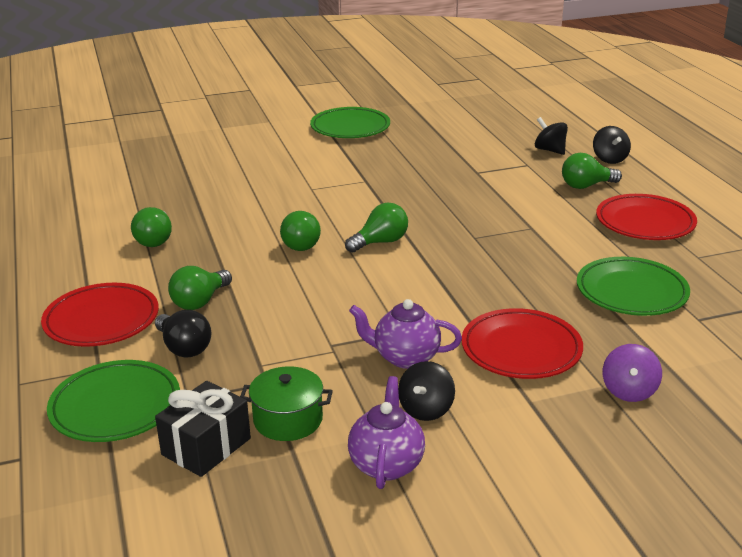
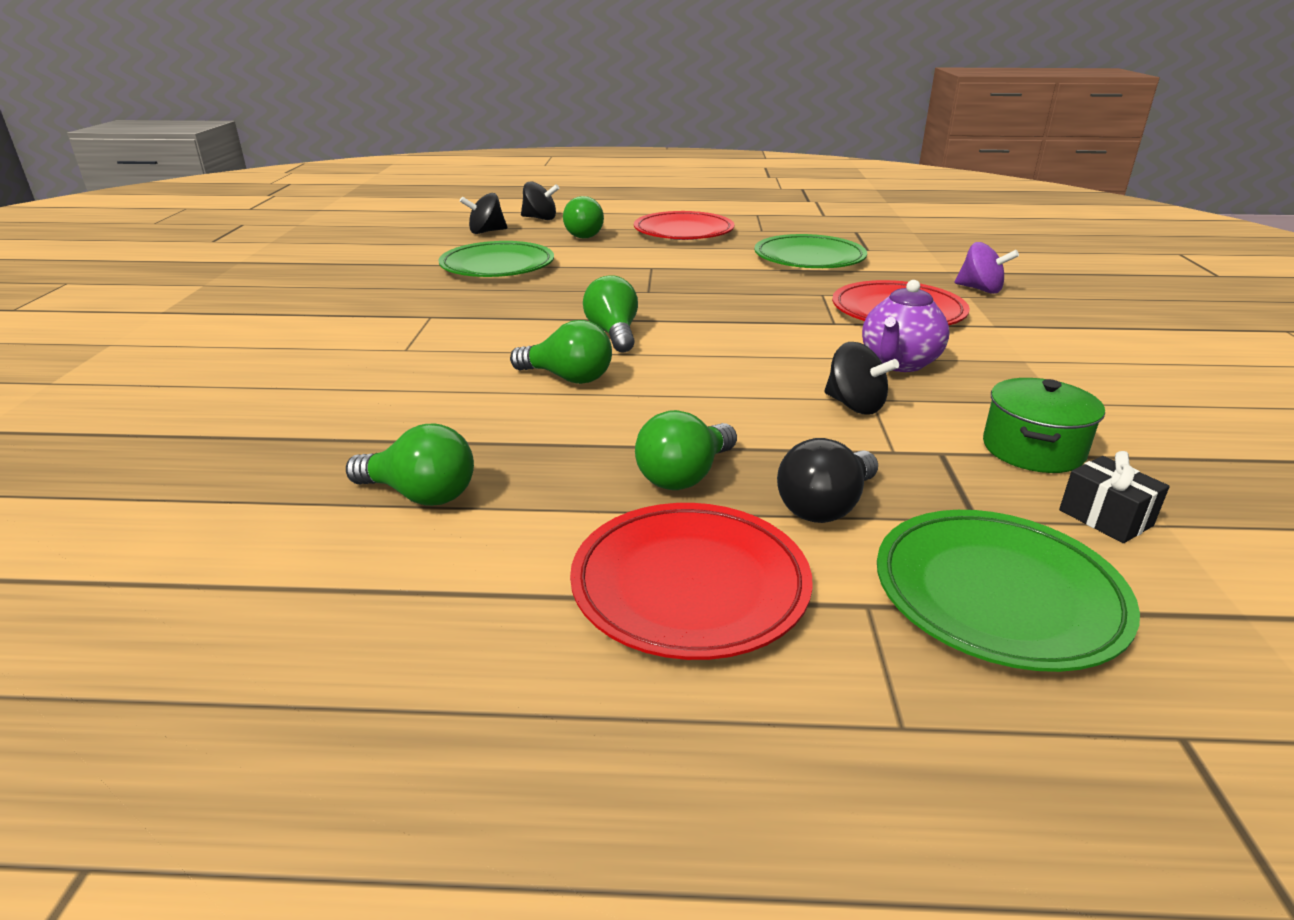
camera: 70 degrees left, 0 degrees up
black light bulb [155,310,211,358] -> black light bulb turned 150 degrees clockwise [777,438,878,523]
black gift [155,381,251,477] -> black gift [1059,451,1170,543], size x0.62
green light bulb [168,266,232,310] -> green light bulb turned 75 degrees clockwise [635,410,737,490]
green plate [310,107,390,138] -> green plate moved to [439,241,554,277]
purple teapot [348,376,425,489] -> none
black spinning top [398,361,455,421] -> black spinning top moved to [824,342,899,414]

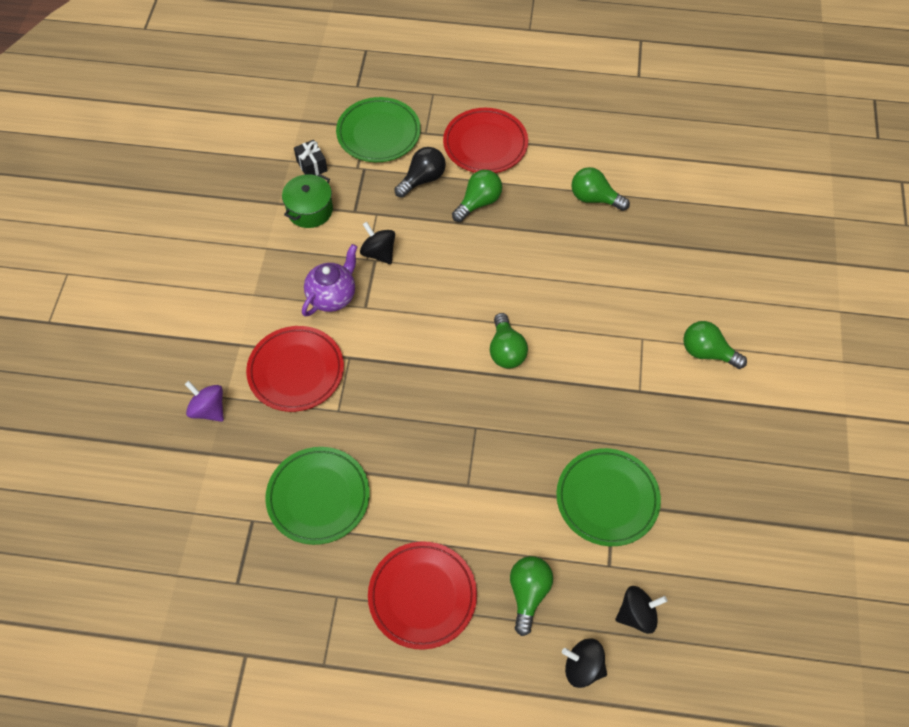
camera: 175 degrees left, 30 degrees up
green light bulb [510,320,612,384] -> green light bulb moved to [683,321,747,369]

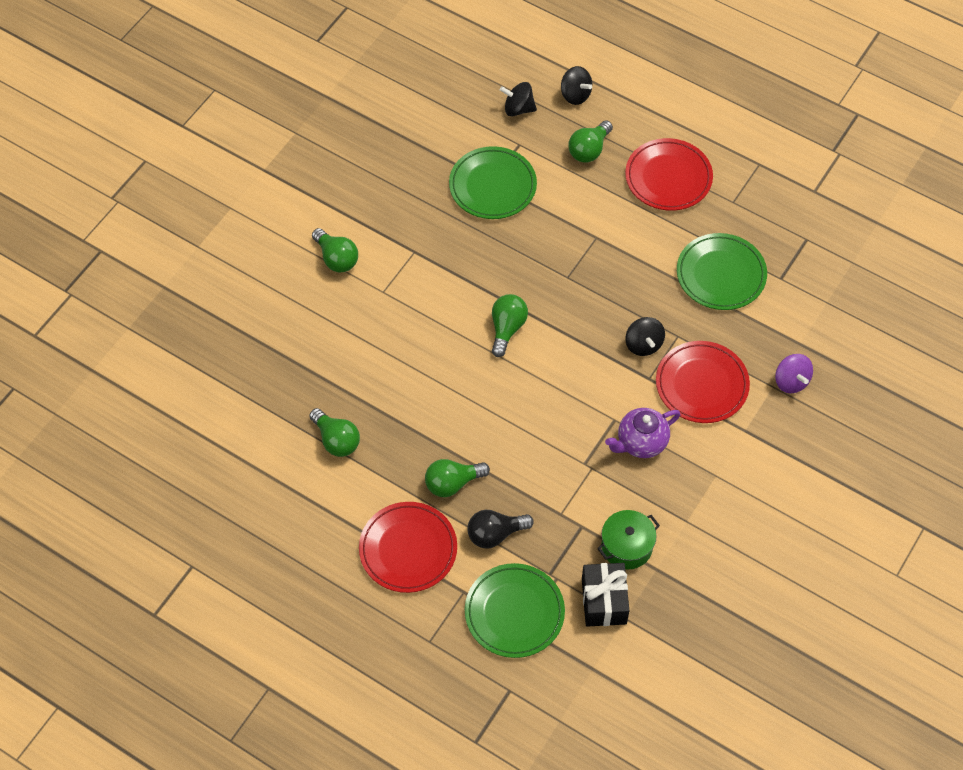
camera: 155 degrees left, 0 degrees up
black gift [294,140,327,176] -> black gift [582,563,630,627], size x1.60
black spinning top [360,222,395,264] -> black spinning top moved to [625,317,665,356]

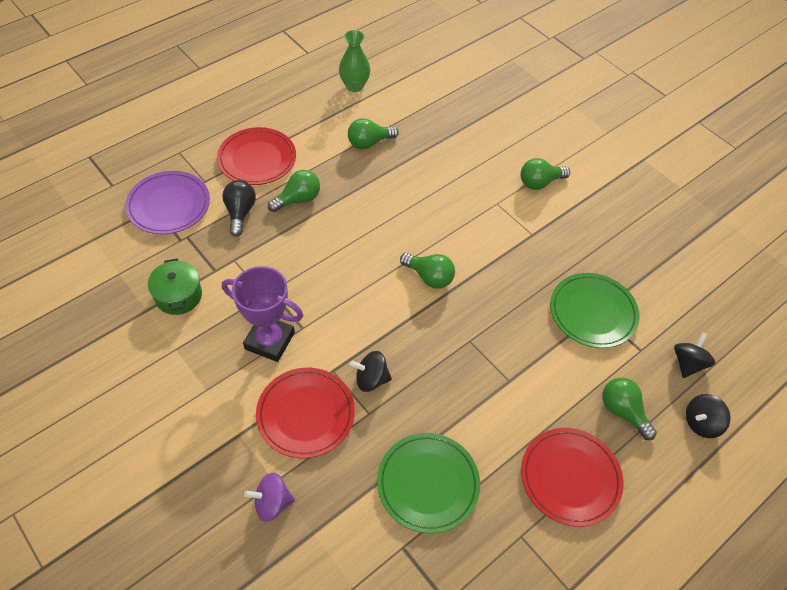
camera: 105 degrees right, 5 degrees down
green light bulb [425,459,490,497] -> green light bulb turned 60 degrees clockwise [268,170,320,212]
green plate [465,563,565,658] -> purple plate [125,171,210,234]
black gift [582,563,630,627] -> none
purple teapot [605,408,680,458] -> purple trophy [222,266,303,362]
none -> green vase [339,30,370,92]

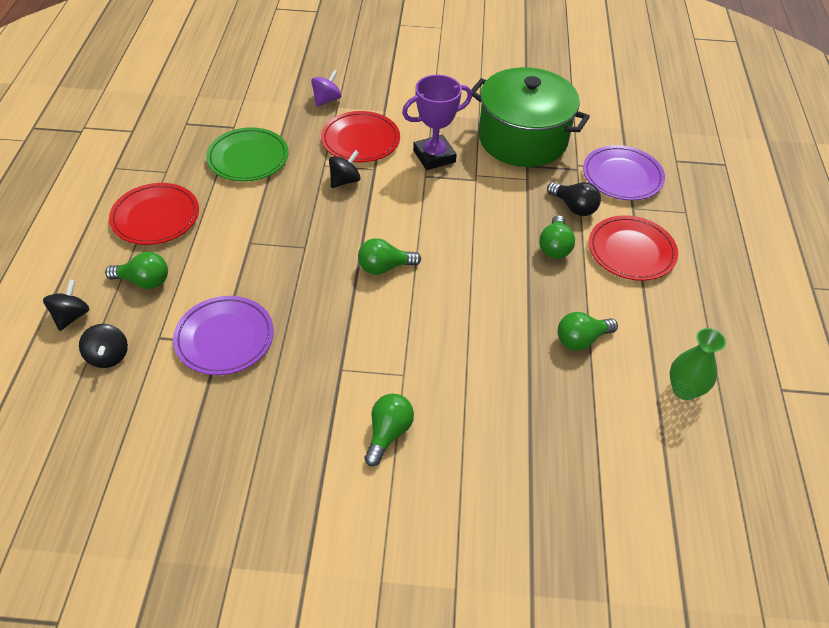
camera: 135 degrees right, 5 degrees down
green pot [148,258,202,315] -> green pot [471,67,590,167], size x2.20
green light bulb [348,118,399,149] -> green light bulb turned 135 degrees counterclockwise [558,312,618,351]
green plate [550,273,640,348] -> purple plate [173,296,274,375]

